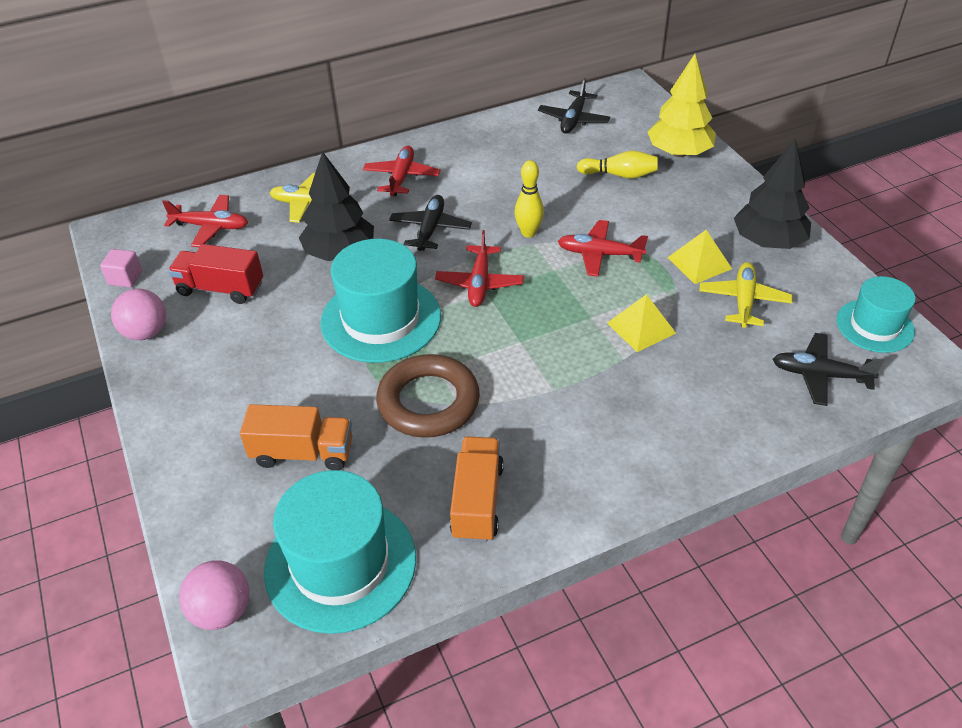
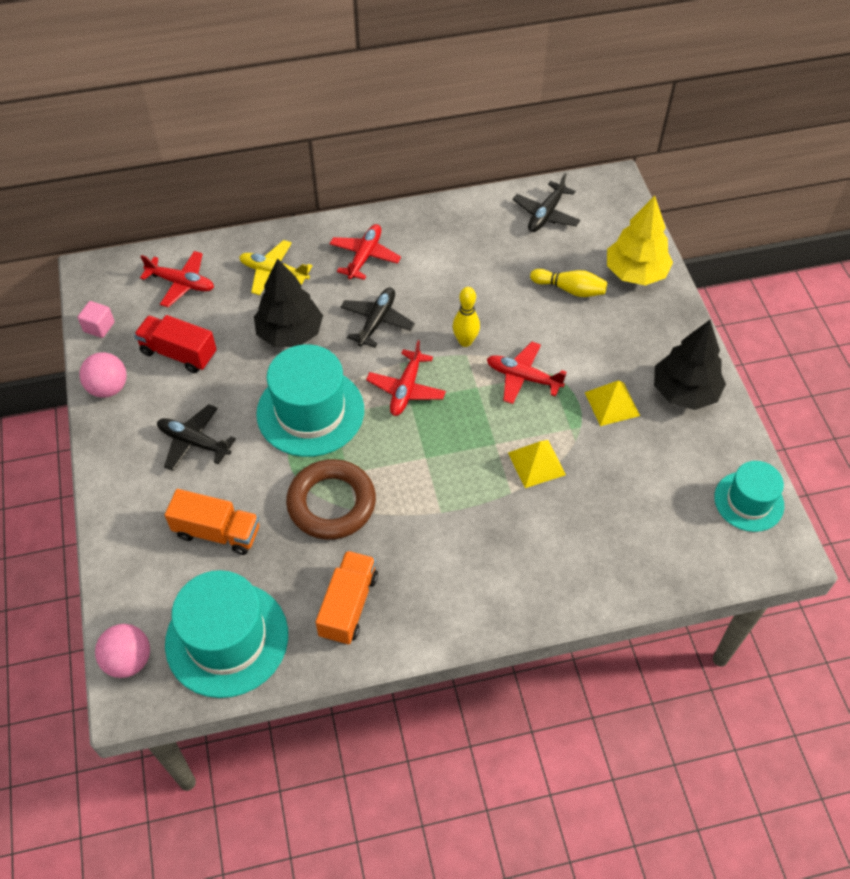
camera: 10 degrees right, 10 degrees up
yellow plane [699,262,792,328] -> none
black plane [773,333,884,406] -> black plane moved to [157,404,236,471]

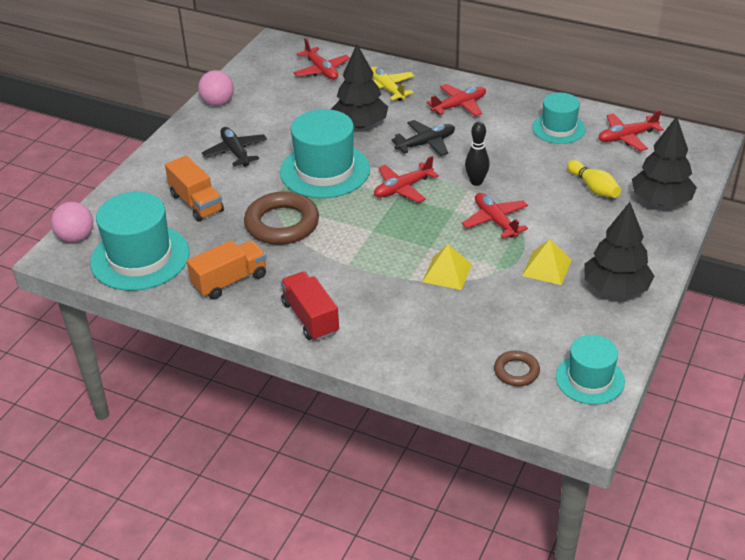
camera: 40 degrees right, 15 degrees down
pink cube [78,301,115,338] -> none
red truck [134,315,217,373] -> red truck moved to [281,271,339,341]
yellow bowling pin [453,287,480,347] -> black bowling pin [465,122,490,186]
black plane [513,173,580,232] -> red plane [598,110,664,151]
yellow tree [607,196,673,286] -> black tree [632,116,697,206]
none -> brown ring [494,351,540,386]
none -> turquoise hat [532,93,586,144]

